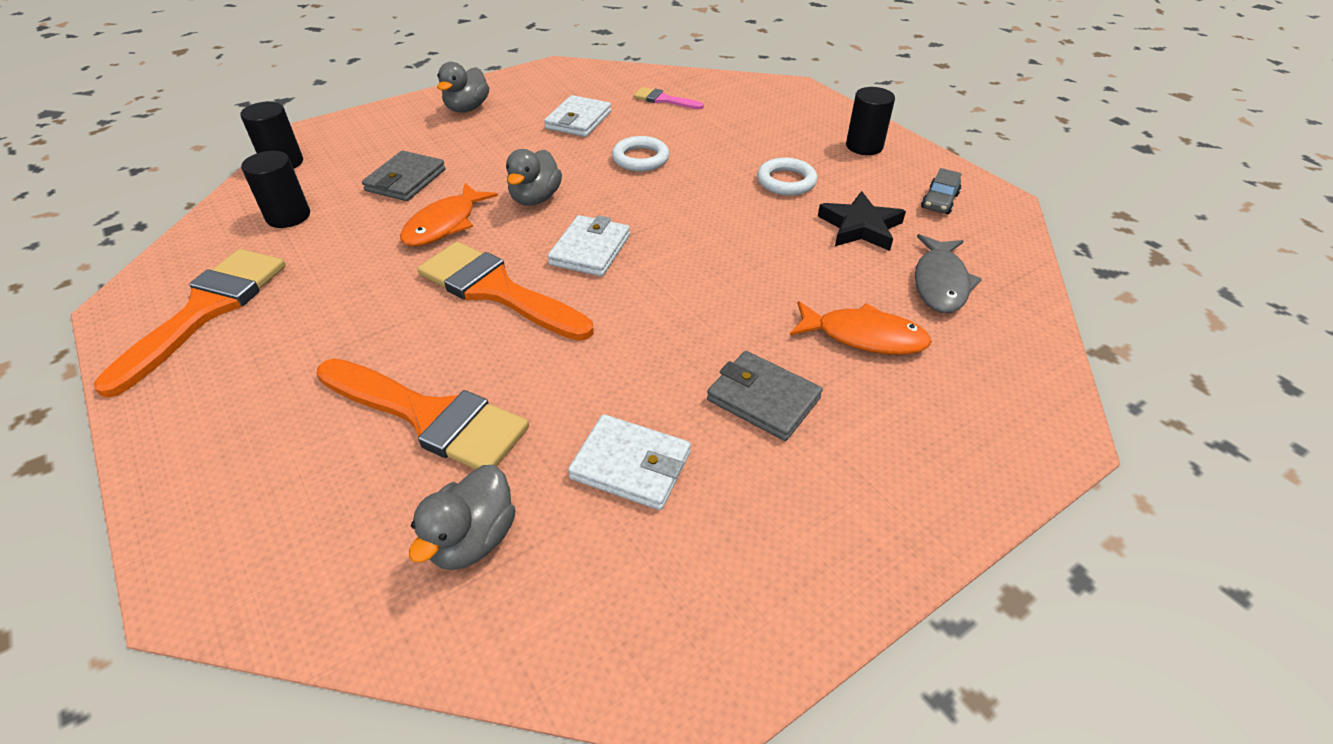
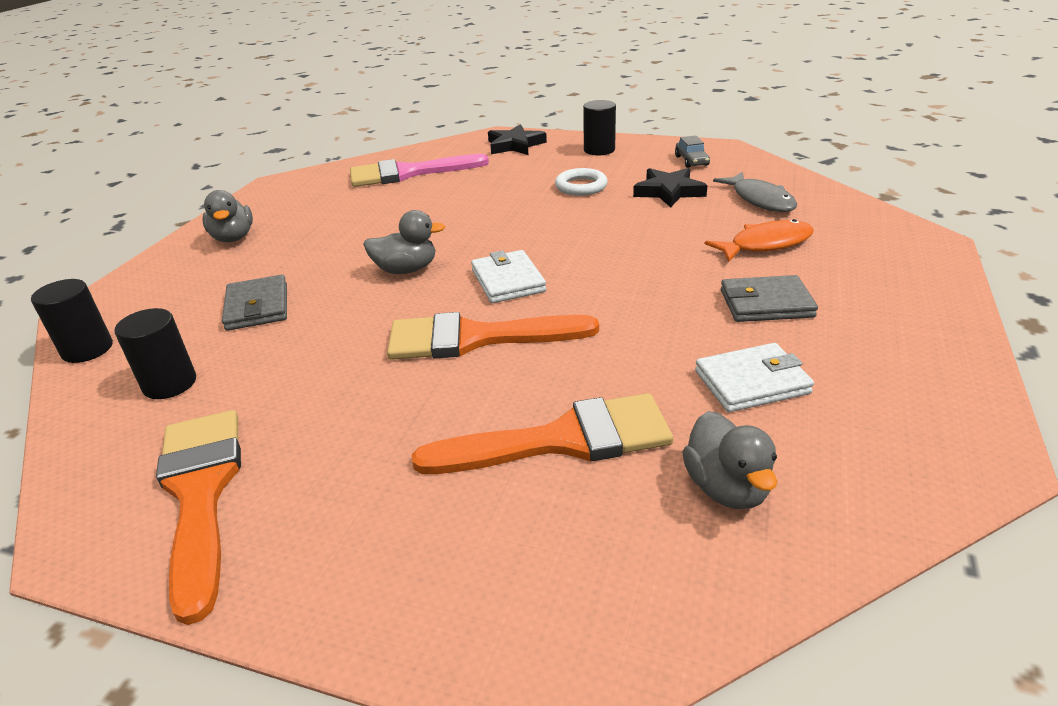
camera: 35 degrees left, 10 degrees down
orange fish [400,183,498,246] -> none
grey duck [506,149,562,206] -> grey duck turned 75 degrees counterclockwise [363,210,445,274]
white wallet [544,95,611,137] -> none
white ring [612,136,669,171] -> none
pink brush [633,87,704,109] -> pink brush [350,154,489,187], size x2.00
none -> black star [488,124,547,155]

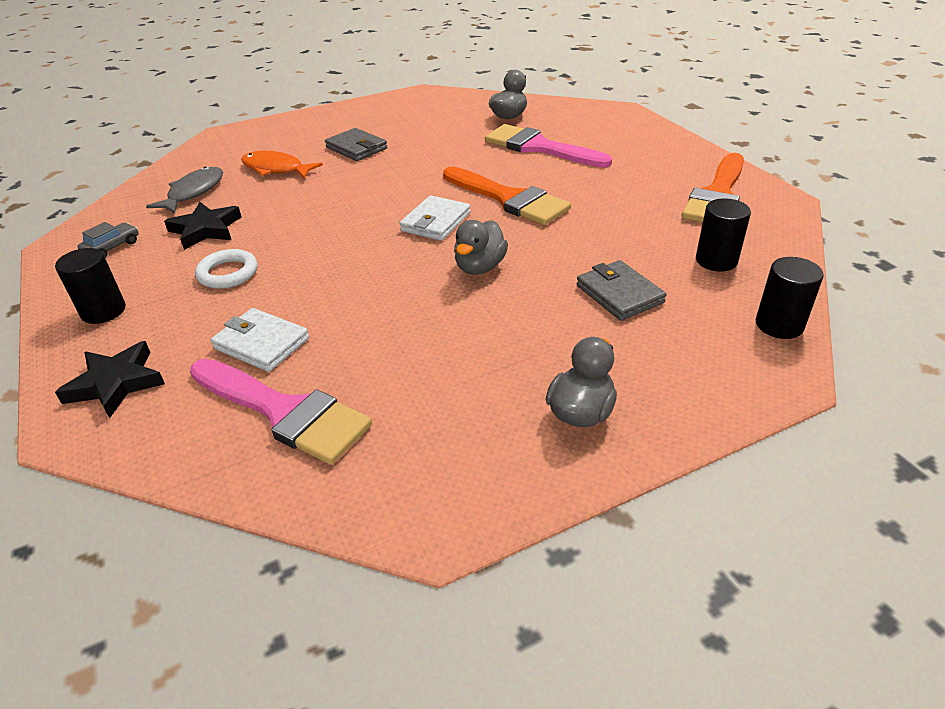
camera: 135 degrees left, 5 degrees up
grey wallet [222,275,287,331] -> grey wallet turned 60 degrees counterclockwise [577,260,666,321]
grey duck [363,210,445,274] -> grey duck turned 105 degrees counterclockwise [454,220,508,275]
orange brush [412,393,673,474] -> pink brush [485,124,612,168]
white wallet [695,343,814,412] -> white wallet moved to [211,308,309,372]

